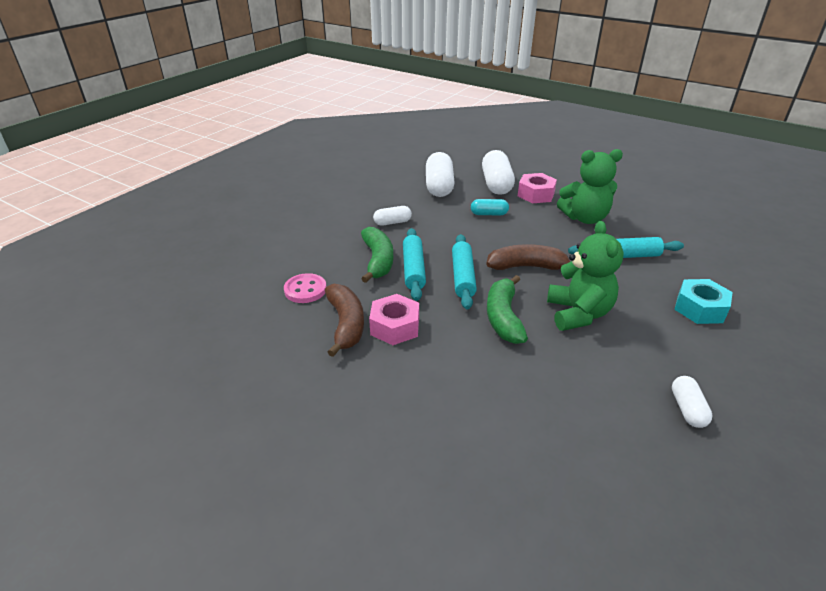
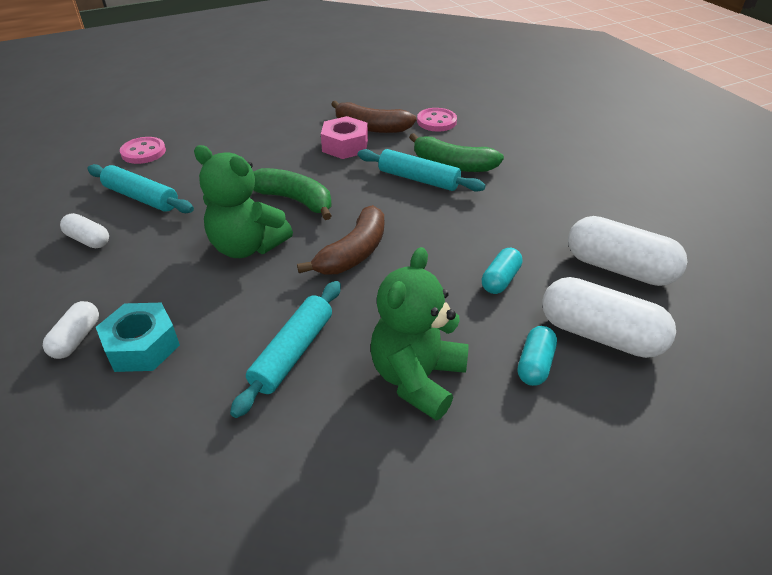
camera: 120 degrees right, 5 degrees up
white capsule [373,206,412,226] -> white capsule moved to [43,301,99,359]
turquoise rolling pin [452,234,477,310] -> turquoise rolling pin moved to [87,164,194,213]
pink nut [518,173,557,203] -> turquoise capsule [518,326,557,386]
none -> pink button [120,137,166,164]

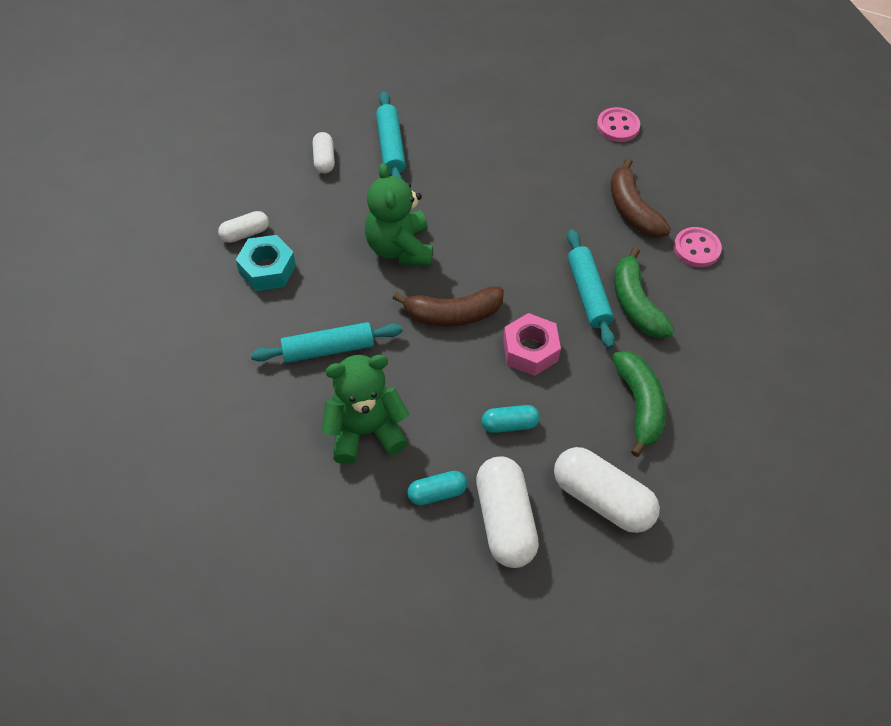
camera: 50 degrees right, 15 degrees up
pink button [120,137,166,164] -> pink button moved to [597,107,640,142]
green banana [253,168,332,220] -> green banana moved to [612,351,666,457]
pink nut [321,116,368,159] -> pink nut moved to [503,313,561,376]
white capsule [568,216,687,286] -> white capsule turned 45 degrees counterclockwise [554,447,660,533]

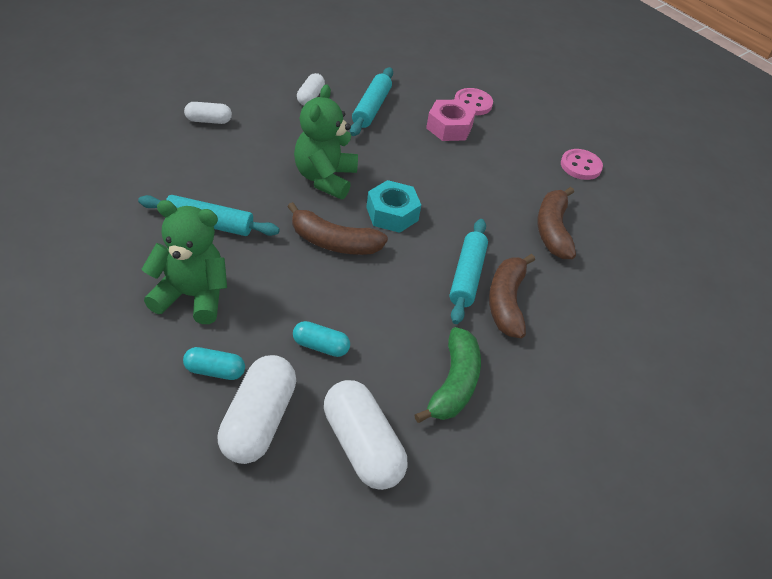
camera: 20 degrees right, 10 degrees down
turquoise nut [236,235,296,291] -> turquoise nut moved to [366,180,421,233]
pink nut [503,313,561,376] -> pink nut moved to [426,100,476,141]
green banana [614,247,674,338] -> brown banana [489,254,535,338]
pink button [674,227,722,267] -> pink button moved to [454,88,493,115]

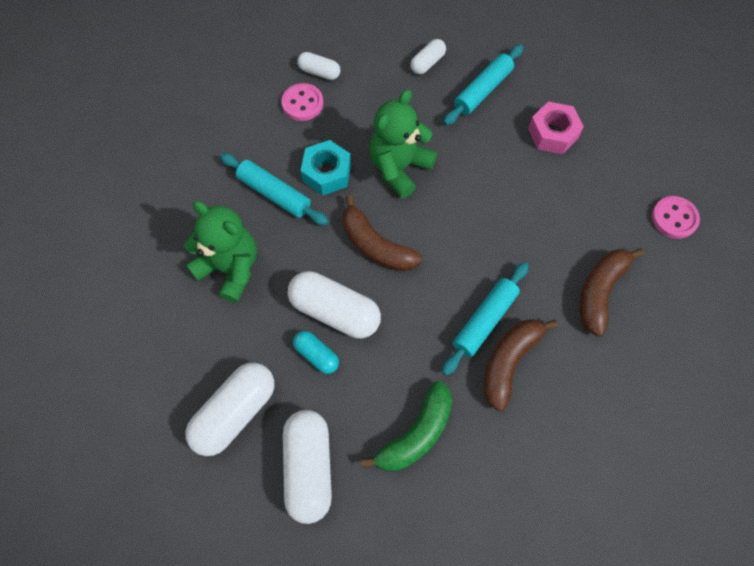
camera: 30 degrees right, 20 degrees up
turquoise capsule [183,347,245,380] -> none
turquoise nut [366,180,421,233] -> turquoise nut moved to [301,140,351,195]
pink button [454,88,493,115] -> pink button moved to [281,83,324,121]
none -> white capsule [288,271,381,338]

